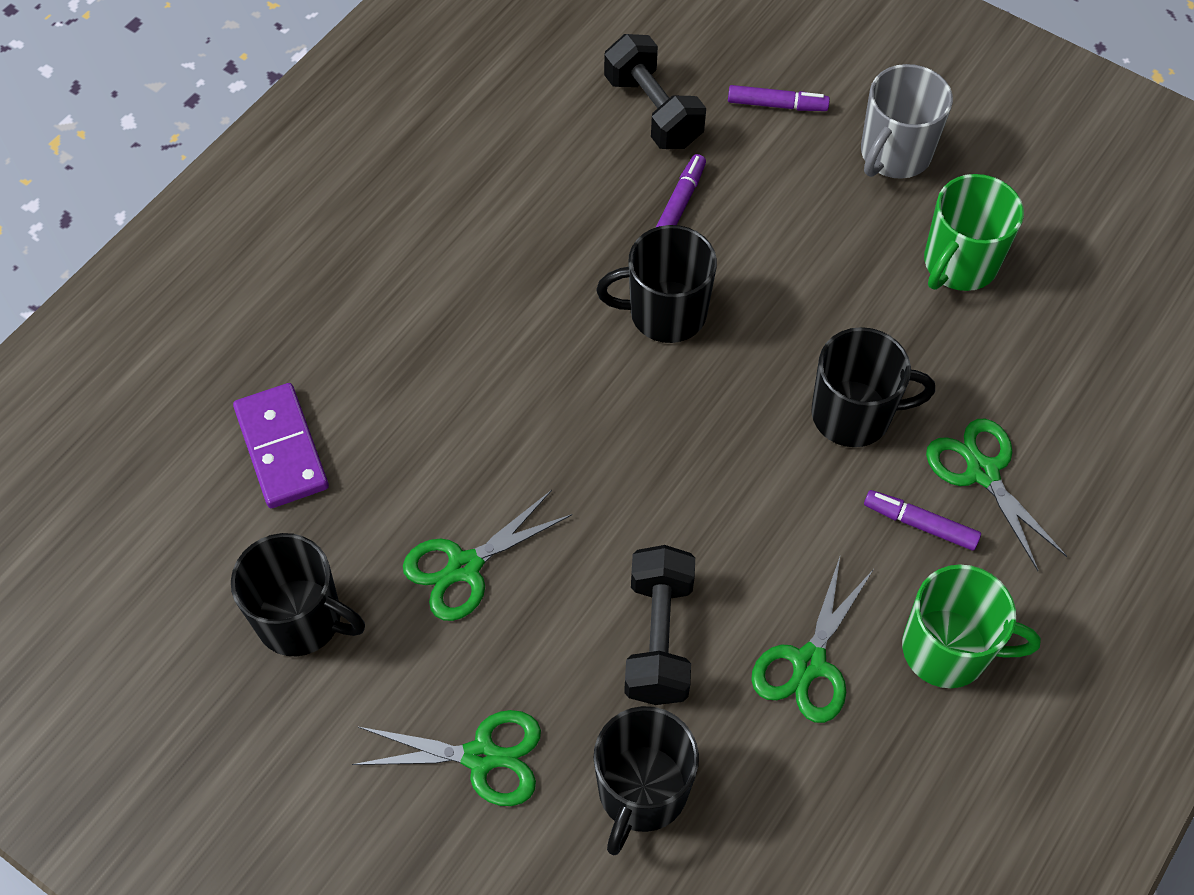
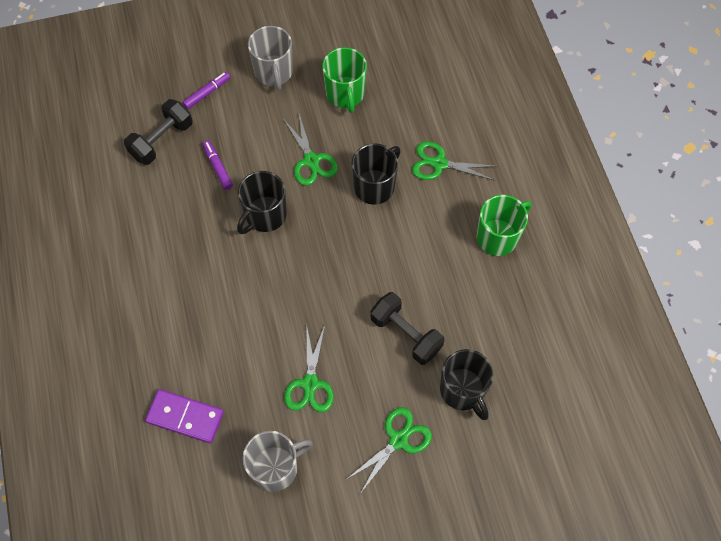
camera: 50 degrees left, 5 degrees up
black mug [231,533,365,656] -> grey mug [243,431,313,492]
black dumbbell [604,34,706,149] -> black dumbbell turned 60 degrees counterclockwise [124,99,193,165]
green scissors [751,557,874,723] -> green scissors moved to [284,114,338,186]
purple marker [864,490,981,551] -> none

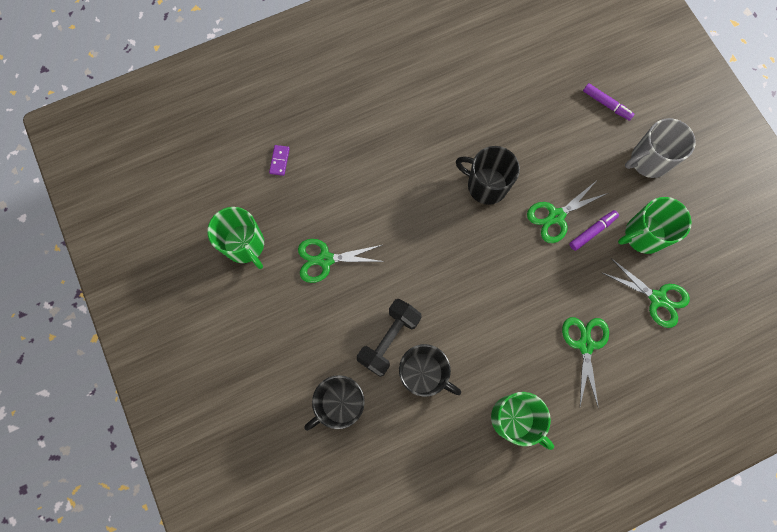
camera: 80 degrees right, 10 degrees up
black dumbbell [124,99,193,165] -> none
purple domino [145,389,224,443] -> purple domino [269,145,290,176], size x0.49
purple marker [202,141,233,190] -> purple marker moved to [569,210,619,251]
grey mug [243,431,313,492] -> green mug [207,207,264,269]
green scissors [347,407,432,494] -> green scissors moved to [603,258,690,328]
black mug [351,143,401,205] -> black mug moved to [399,344,461,397]

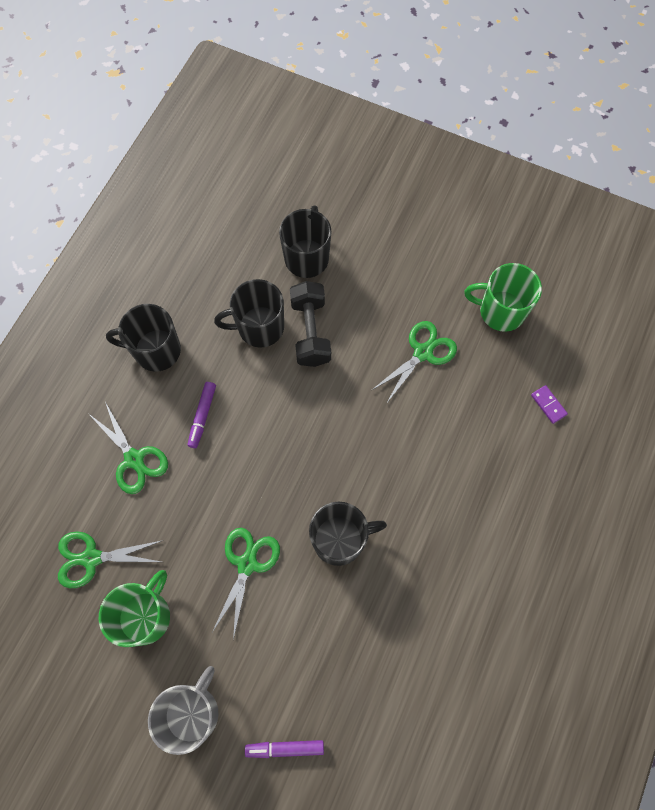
camera: 140 degrees right, 5 degrees down
green mug [491,392,554,450] -> black mug [106,304,181,372]
purple marker [569,210,619,251] -> purple marker moved to [187,382,216,448]

